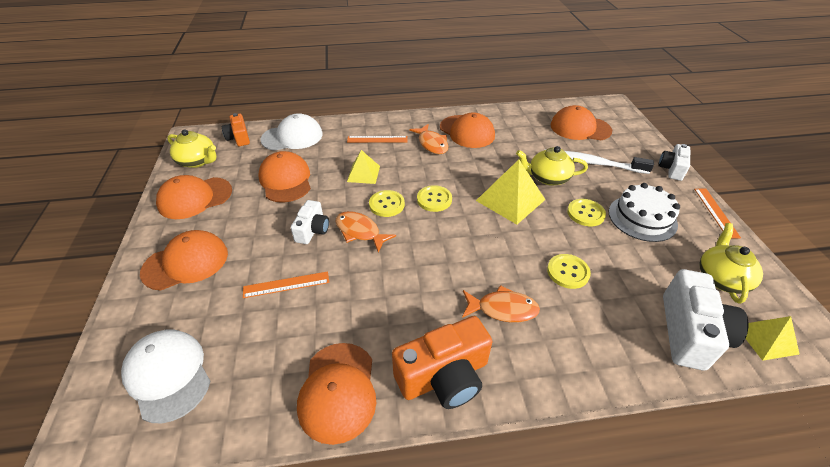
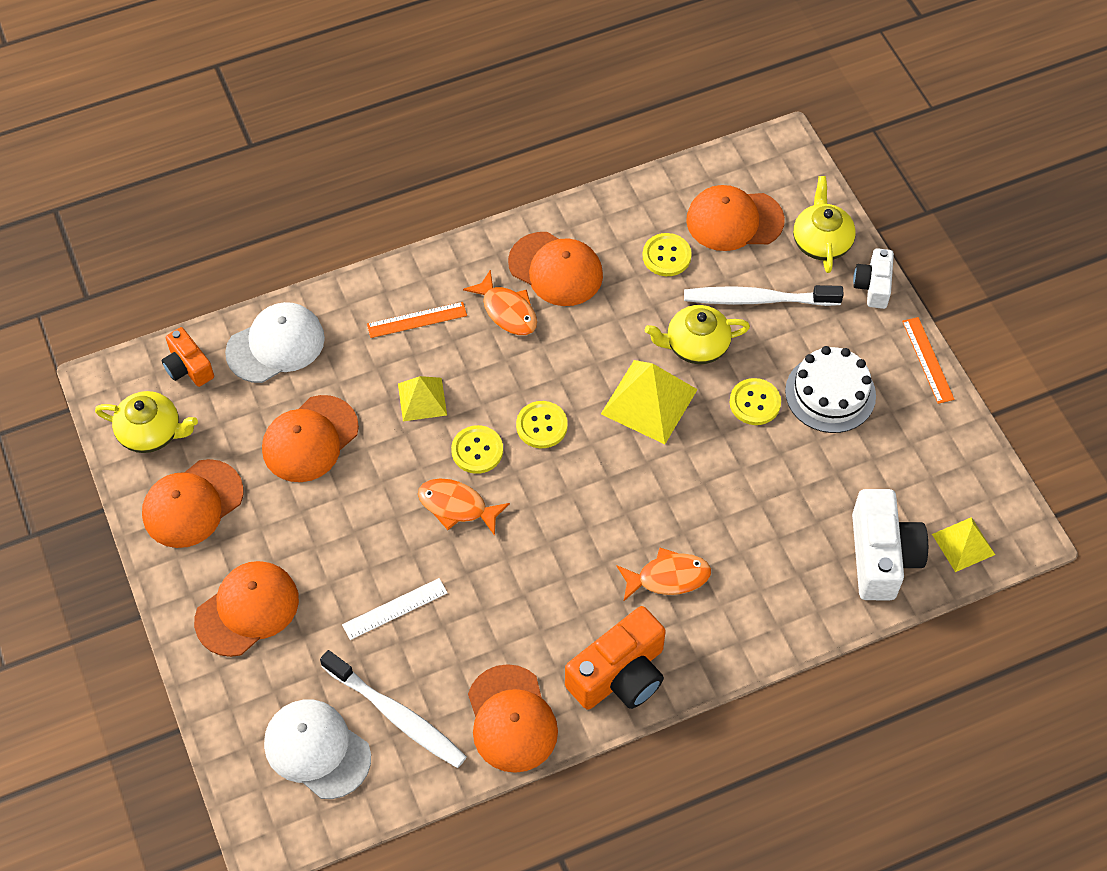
camera: 15 degrees left, 15 degrees up
orange ruler [243,271,329,298] -> white ruler [342,578,447,640]
orange cap [258,151,311,203] -> orange cap turned 105 degrees counterclockwise [262,395,359,482]
white camera [291,200,329,244] -> none
yellow button [547,254,591,289] -> yellow button moved to [642,233,692,276]
yellow teapot [699,223,763,304] -> yellow teapot moved to [793,176,856,273]
none -> white toothbrush [320,650,467,768]

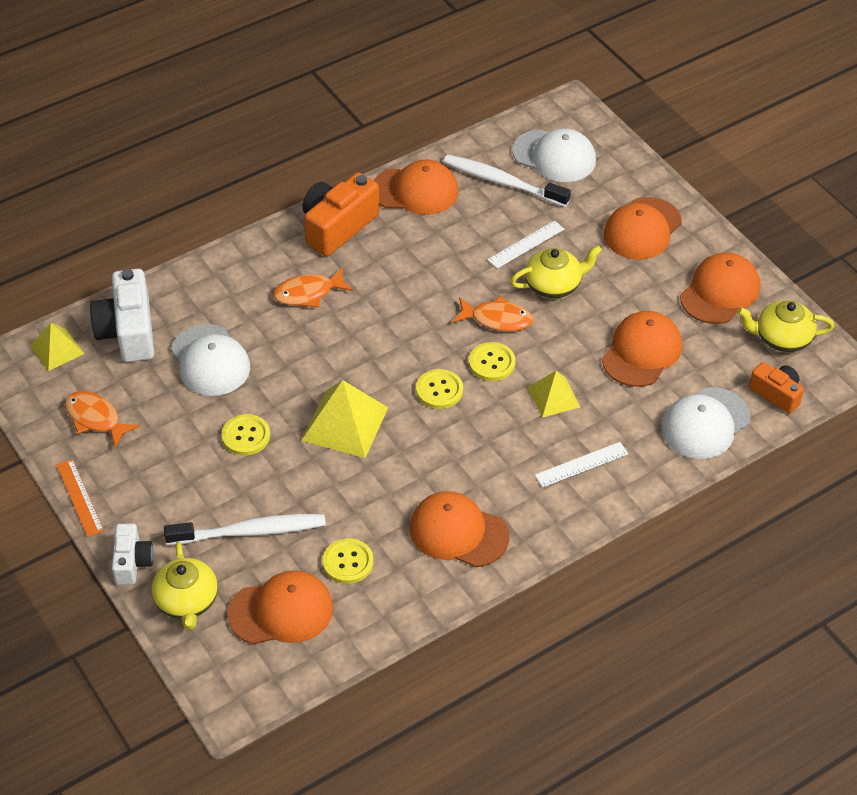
camera: 170 degrees right, 10 degrees down
orange ruler [367,302,467,338] -> white ruler [535,442,628,487]
orange fish [463,270,537,335] -> orange fish moved to [65,391,140,448]
orange cap [468,664,558,773] -> orange cap turned 120 degrees clockwise [373,160,458,215]
yellow teapot [645,305,750,364] -> yellow teapot moved to [510,245,602,298]
white cake [785,346,876,433] -> none
none -> white cap [171,324,250,396]

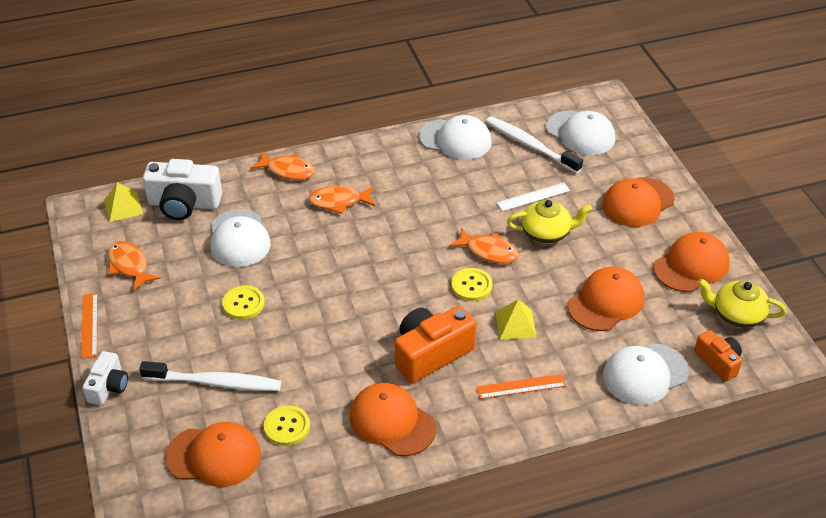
camera: 15 degrees right, 5 degrees down
white camera [90,269,154,362] -> white camera turned 90 degrees counterclockwise [143,159,222,220]
yellow teapot [152,542,218,630] -> none
yellow pyramid [301,380,388,458] -> none
orange camera [302,173,380,256] -> orange camera moved to [395,306,477,383]
orange cap [373,160,458,215] -> white cap [419,115,492,160]
yellow button [416,369,463,409] -> none
white ruler [535,442,628,487] -> orange ruler [477,374,566,399]
none -> orange fish [250,151,315,180]

